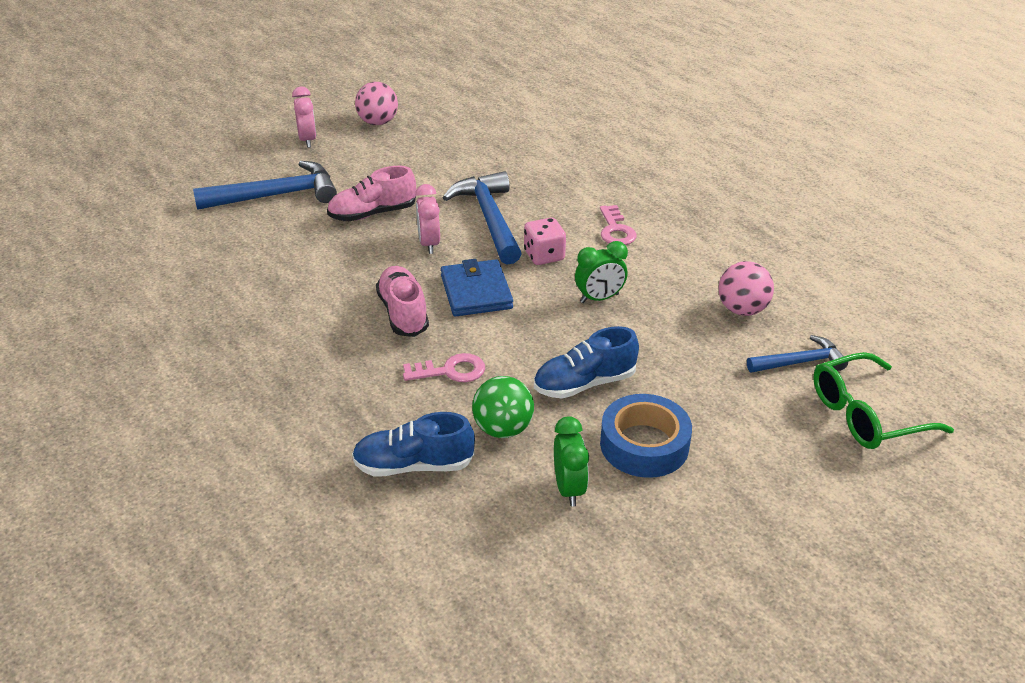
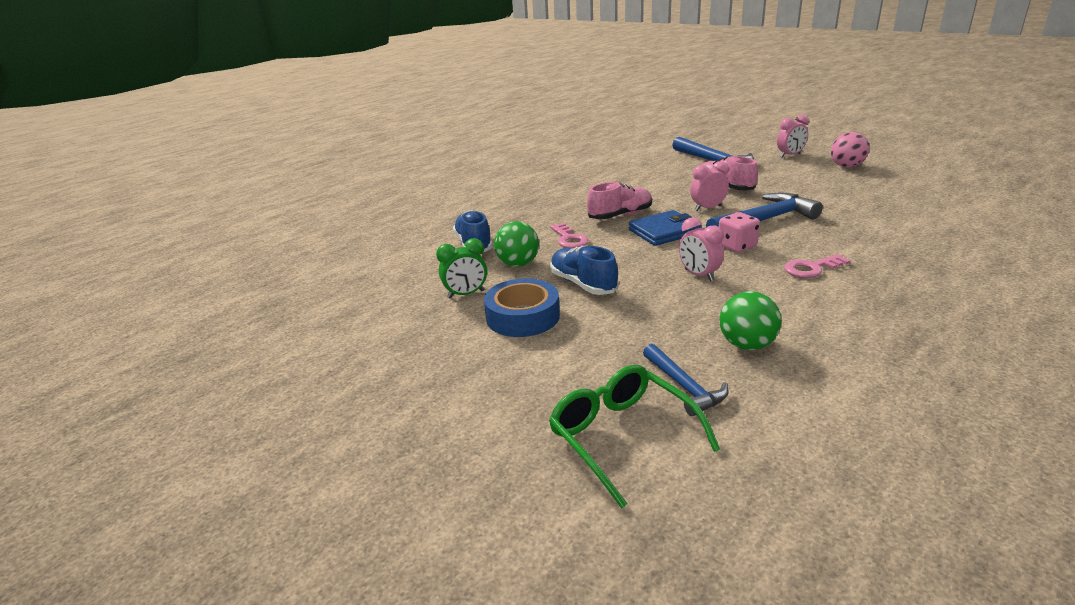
camera: 80 degrees right, 10 degrees down
green clock [575,241,628,303] -> pink clock [679,217,724,281]
pink ball [719,261,774,316] -> green ball [719,291,782,350]

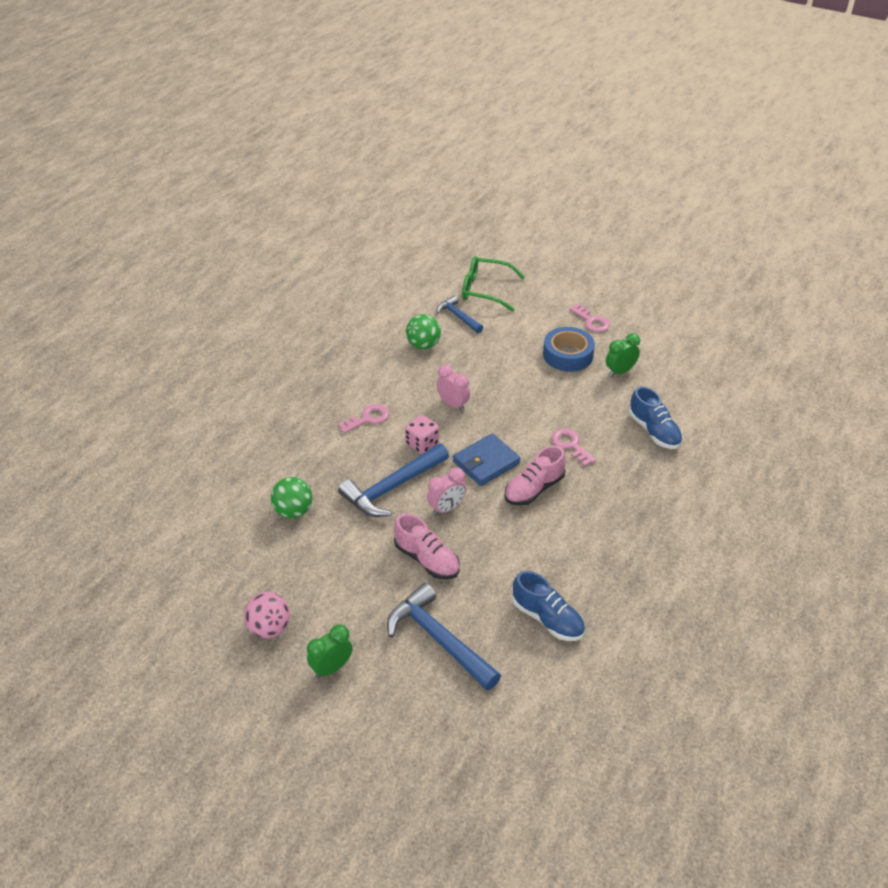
camera: 165 degrees right, 15 degrees up
green ball [494,221,539,267] -> green ball moved to [271,477,313,518]
green glasses [549,365,720,508] -> green glasses turned 150 degrees clockwise [462,256,525,311]
blue shoe [550,246,619,295] -> blue shoe moved to [512,571,585,641]
pink clock [777,115,809,158] -> green clock [307,624,352,678]
none -> pink key [569,303,610,332]

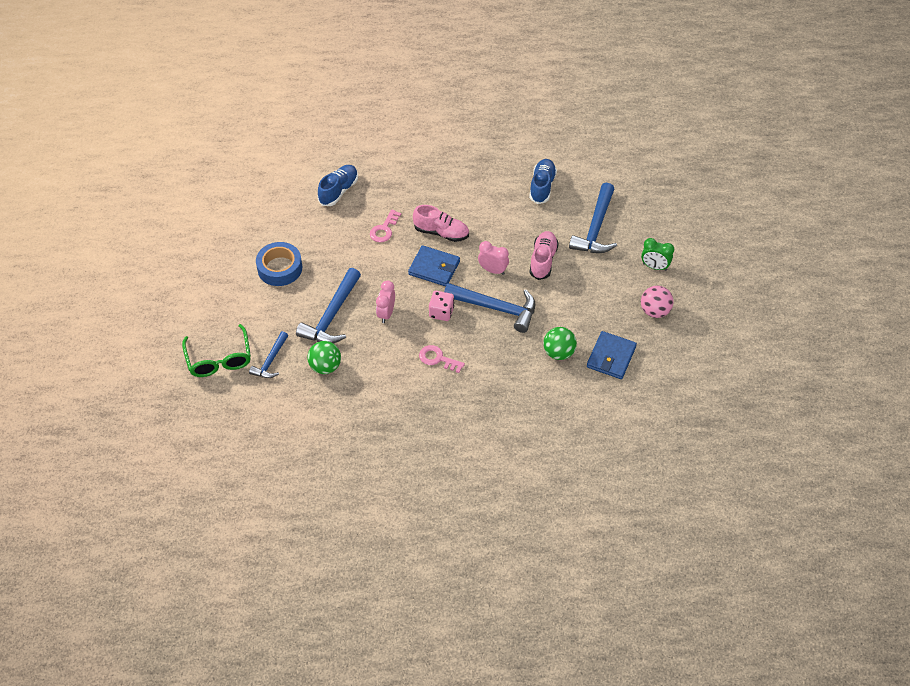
camera: 120 degrees left, 10 degrees up
pink key [569,303,610,332] -> none
green clock [606,333,640,377] -> none
none -> blue hammer [296,268,361,343]
none -> blue wallet [587,331,637,379]

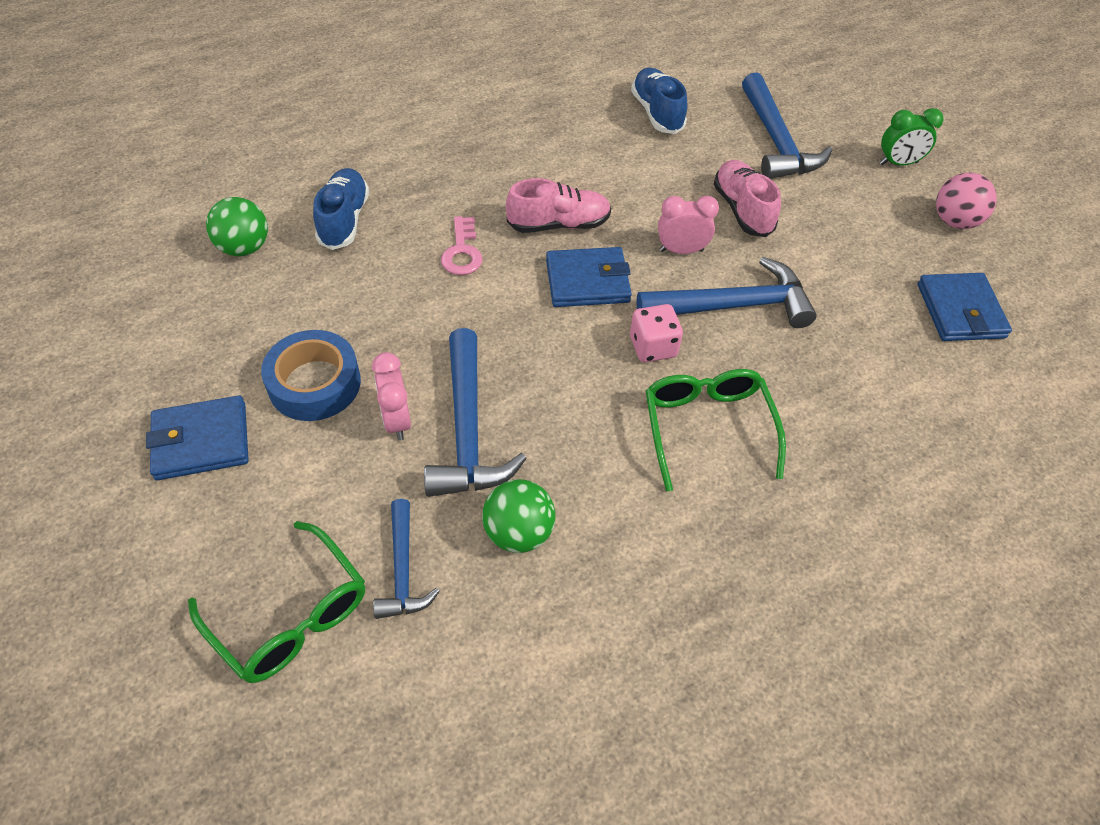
camera: 30 degrees left, 0 degrees up
pink clock [376,281,395,323] -> pink clock moved to [372,352,411,441]
pink key [419,345,465,373] -> green glasses [646,369,786,491]
green ball [543,327,577,360] -> green ball moved to [206,197,268,256]
none -> blue wallet [146,395,249,480]

